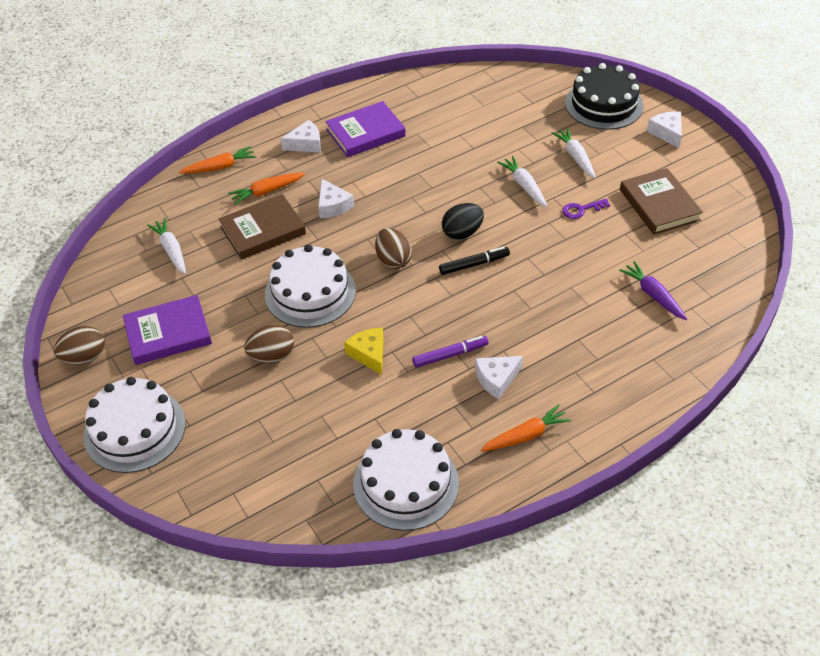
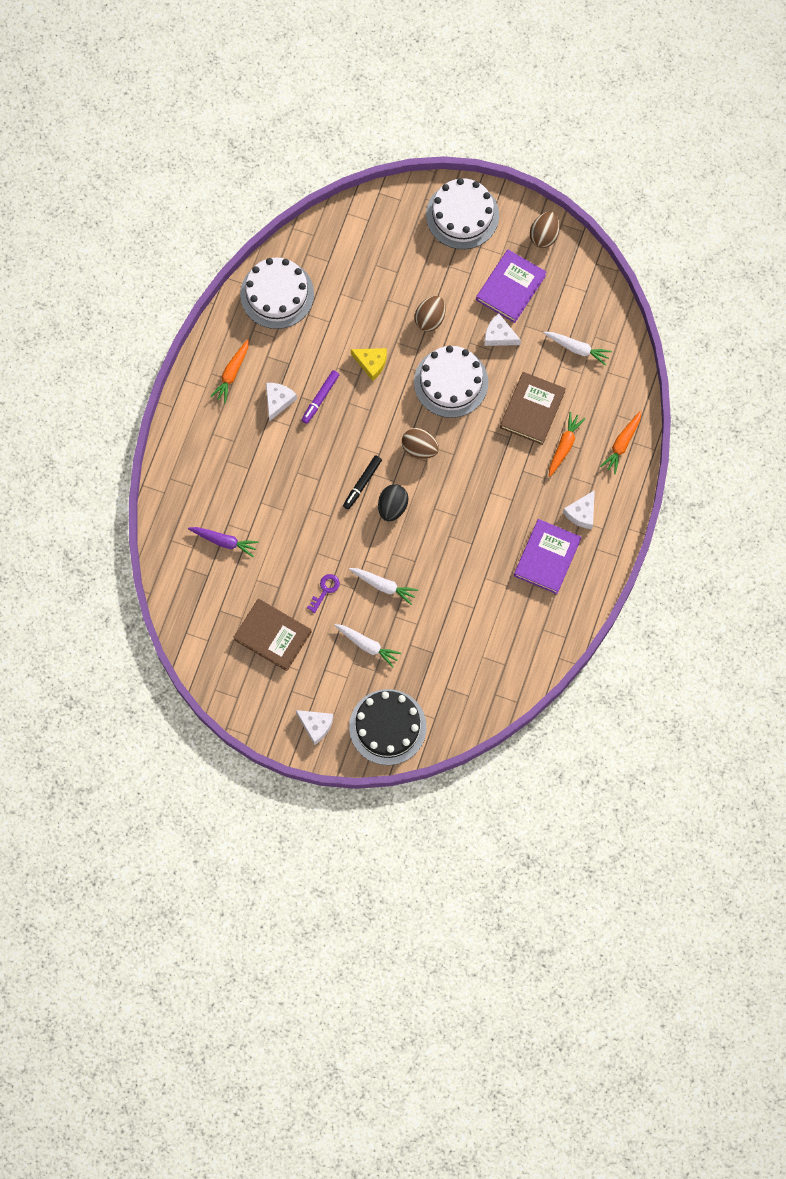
camera: 140 degrees right, 25 degrees up
white cheese [318,179,354,218] -> white cheese moved to [484,313,521,346]

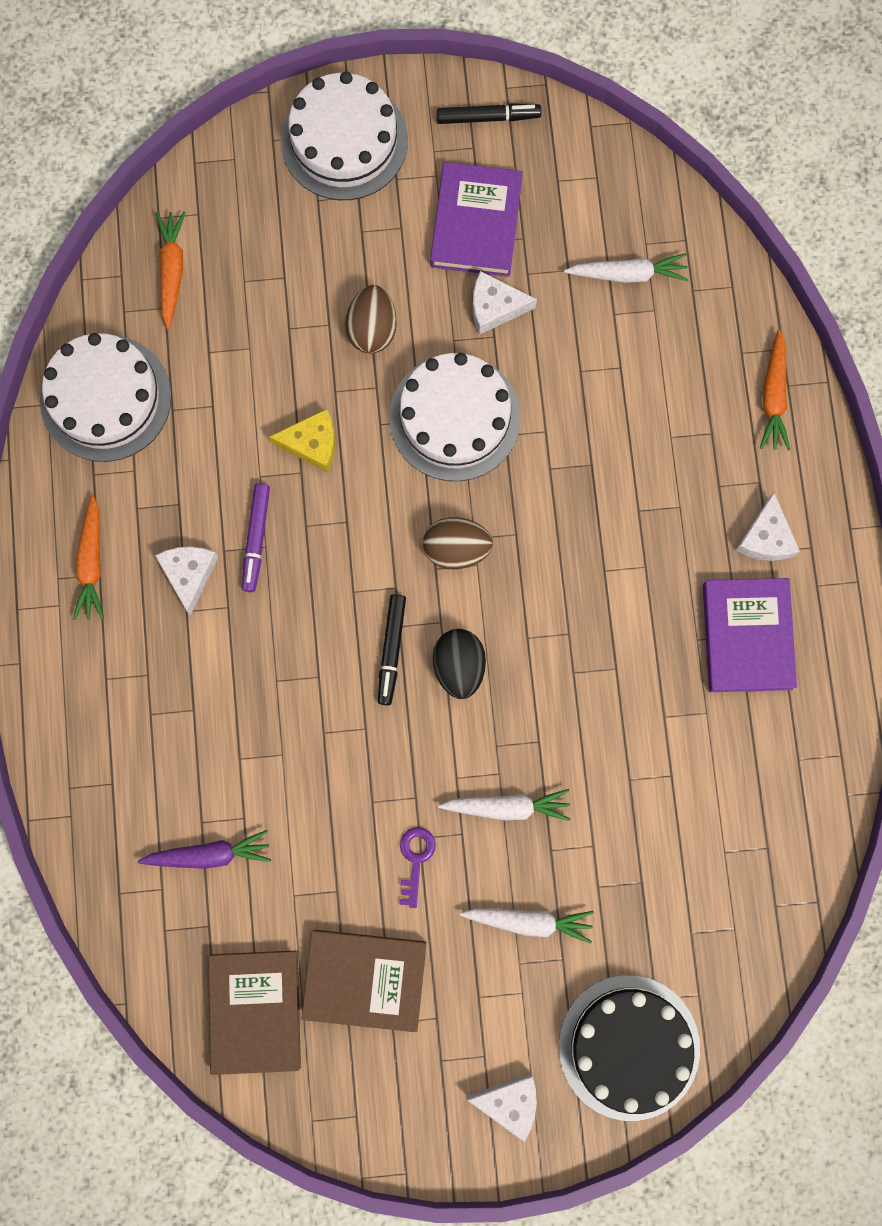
camera: 25 degrees left, 5 degrees up
brown book [500,372,566,445] -> brown book moved to [208,950,301,1075]
brown egg [530,212,560,248] -> black marker [437,103,541,124]
orange carrot [549,412,586,477] -> orange carrot moved to [156,212,186,329]

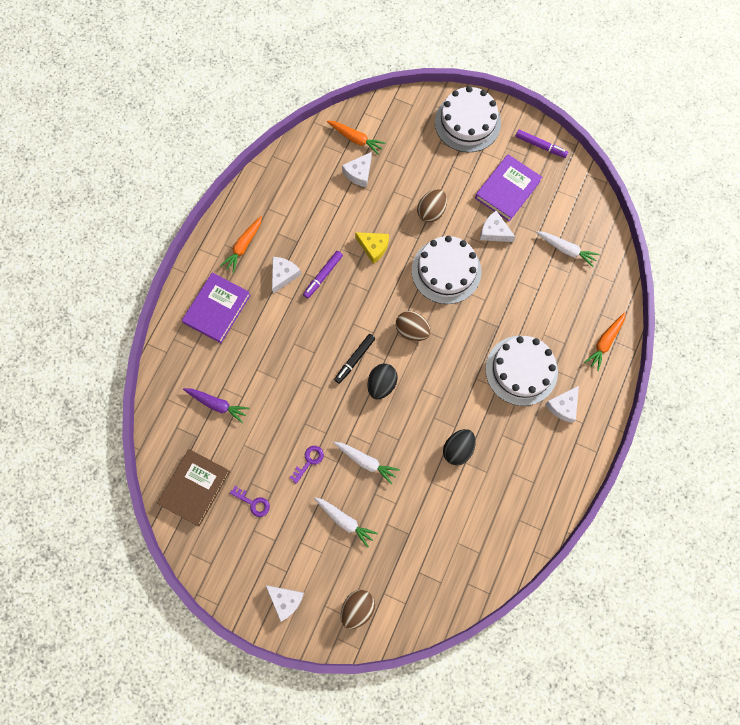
camera: 30 degrees right, 5 degrees down
white cake [40,333,172,462] -> white cake moved to [485,336,558,406]
orange carrot [156,212,186,329] -> orange carrot turned 90 degrees clockwise [327,121,386,155]
brown book [302,930,427,1032] -> purple key [230,486,270,517]
black marker [437,103,541,124] -> purple marker [515,130,568,158]
black cake [559,975,700,1121] -> brown egg [341,590,375,629]
purple book [703,578,797,692] -> purple book moved to [182,273,251,343]
none -> white cheese [342,152,371,187]
none -> black egg [443,429,476,465]

